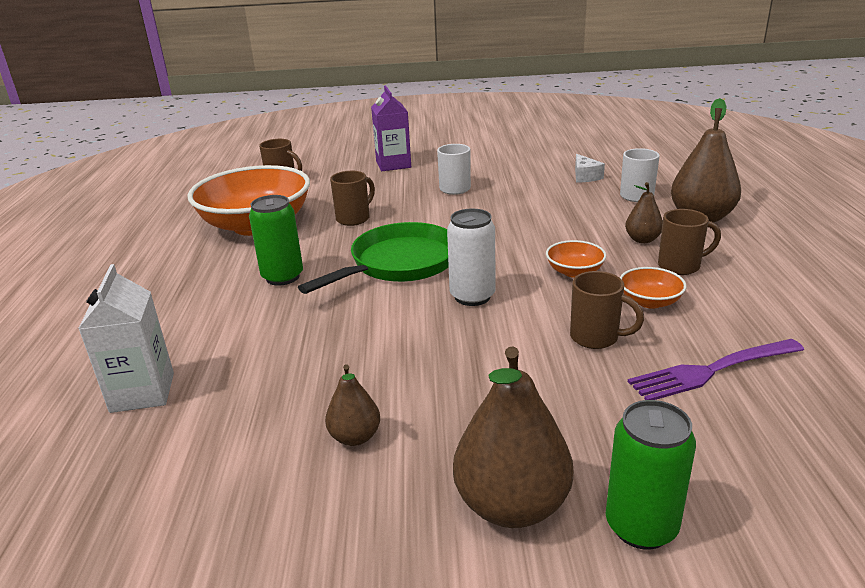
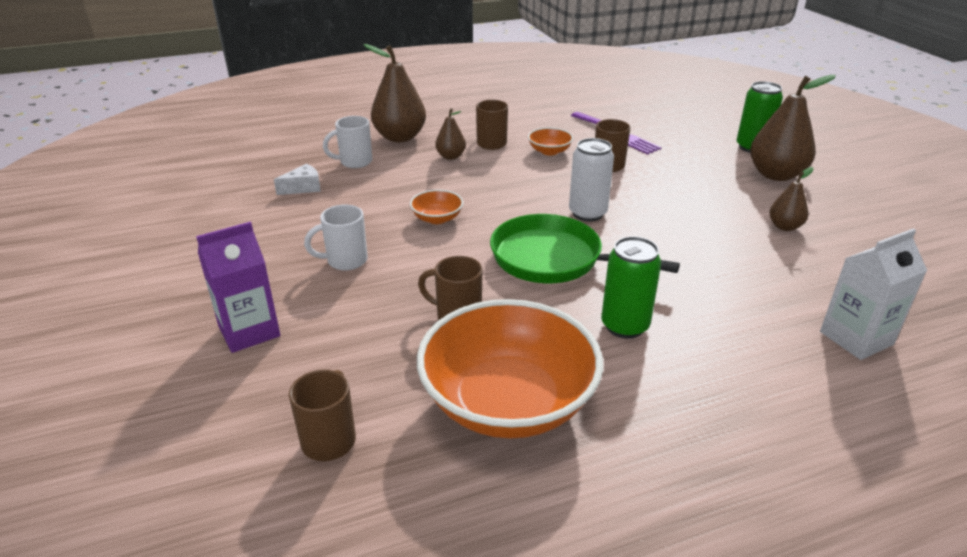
camera: 110 degrees left, 5 degrees up
orange bowl [546,240,606,278] -> orange bowl moved to [410,190,463,224]

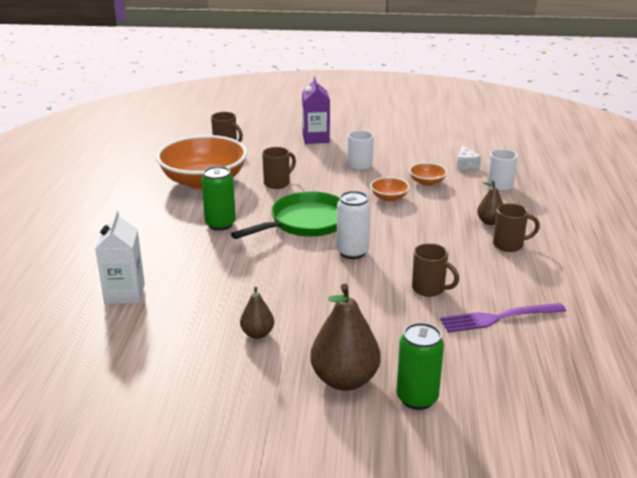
camera: 115 degrees right, 5 degrees down
brown pear [364,44,426,142] -> none
orange bowl [528,127,573,155] -> orange bowl moved to [409,163,447,186]

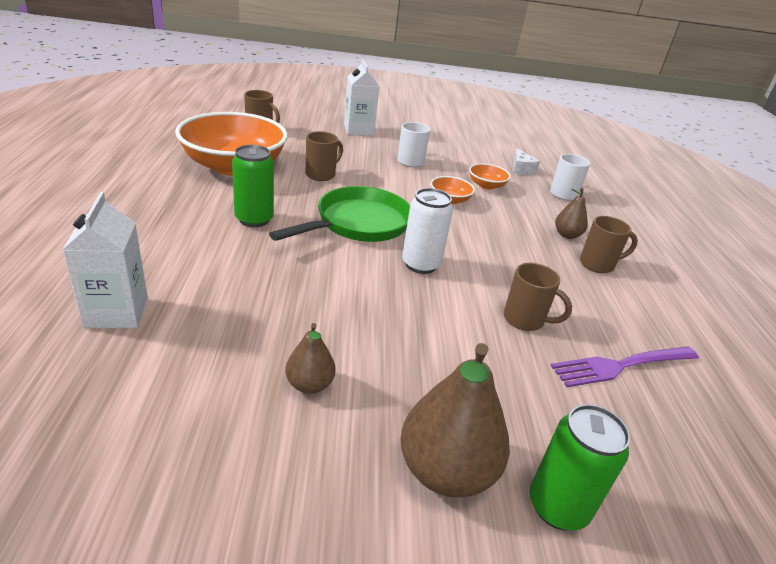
camera: 10 degrees left, 5 degrees up
purple carton [302,76,330,144] -> white carton [344,59,380,136]

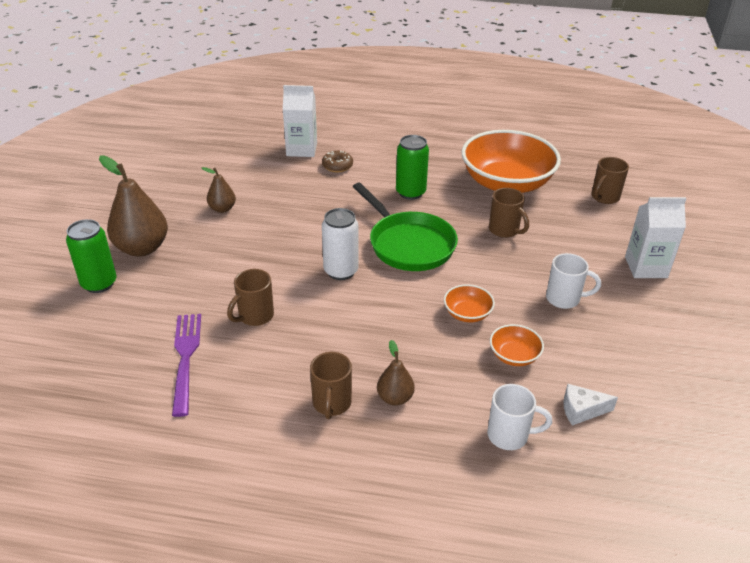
camera: 105 degrees right, 5 degrees up
none -> brown donut [322,151,353,173]

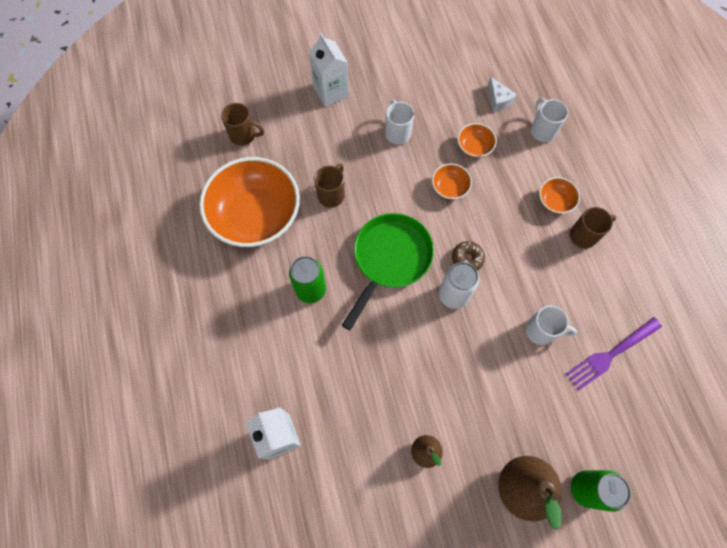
camera: 115 degrees left, 30 degrees up
brown mug [227,269,274,326] -> white mug [526,305,577,345]
brown donut [322,151,353,173] -> brown donut moved to [452,241,485,271]
brown pear [377,340,415,406] -> orange bowl [539,177,580,214]

